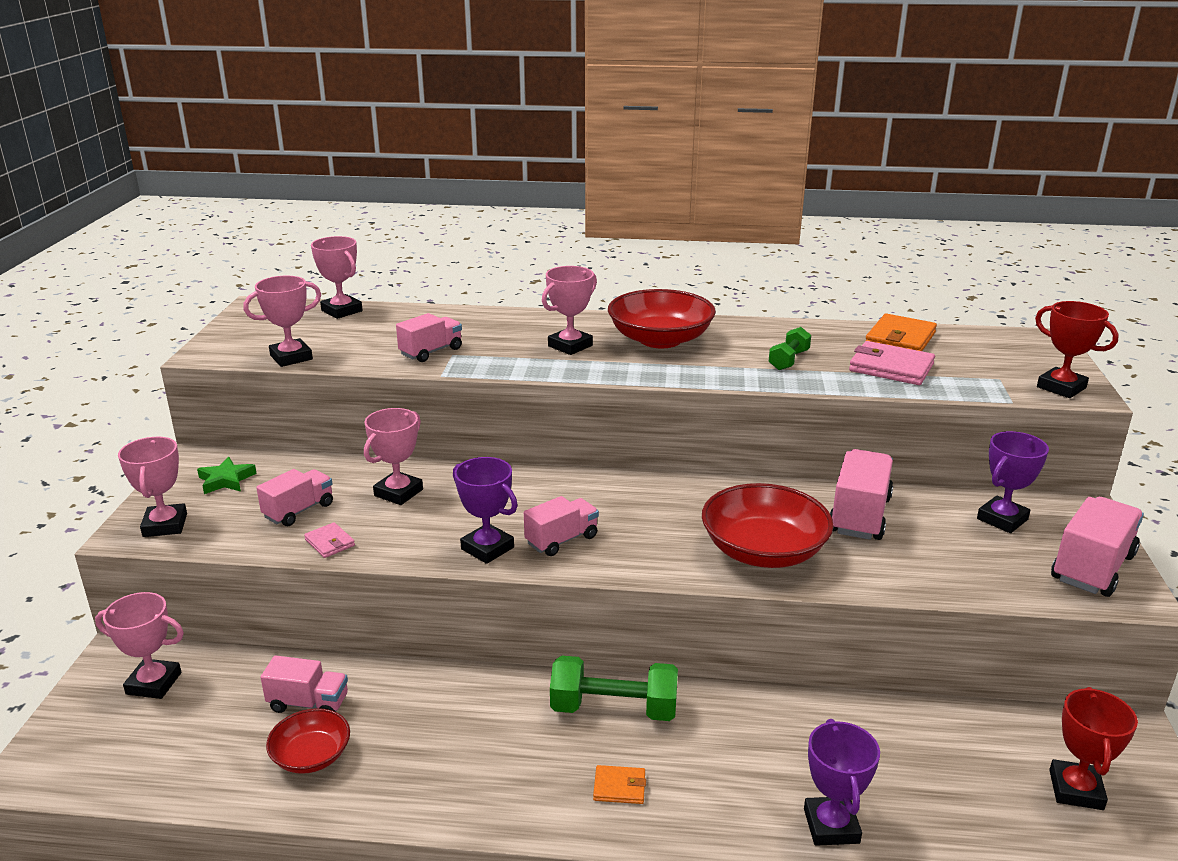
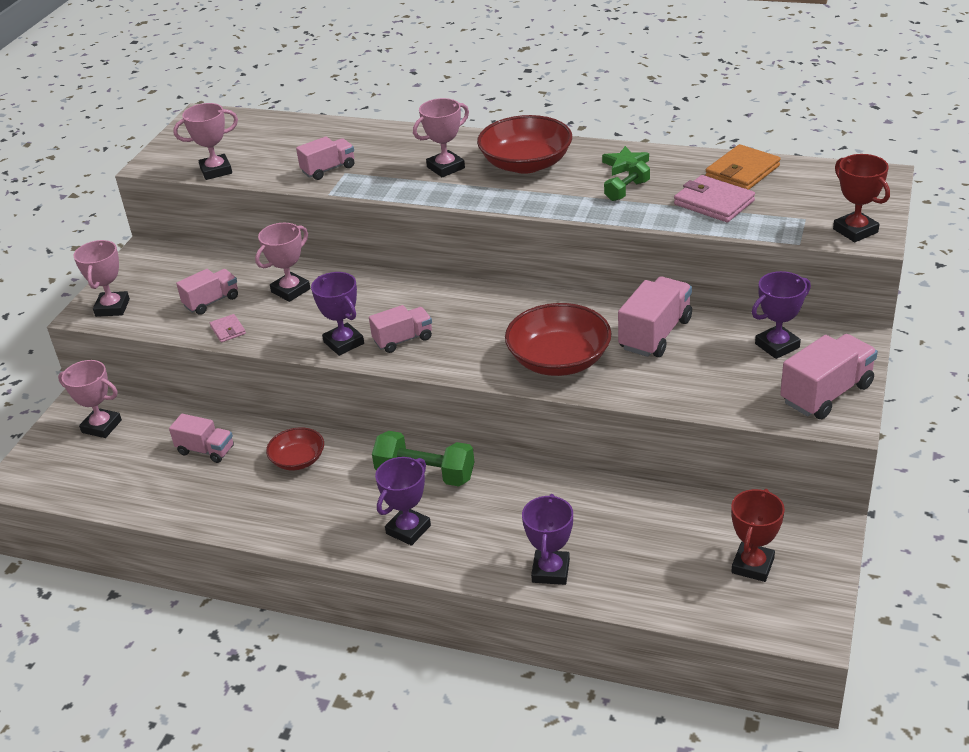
camera: 15 degrees right, 10 degrees up
green star [197,457,257,494] -> green star moved to [602,146,649,176]
red bowl [266,708,350,774] -> red bowl moved to [266,427,324,470]
pink trophy [311,236,363,319] -> none
orange wallet [593,765,646,804] -> purple trophy [375,457,431,546]

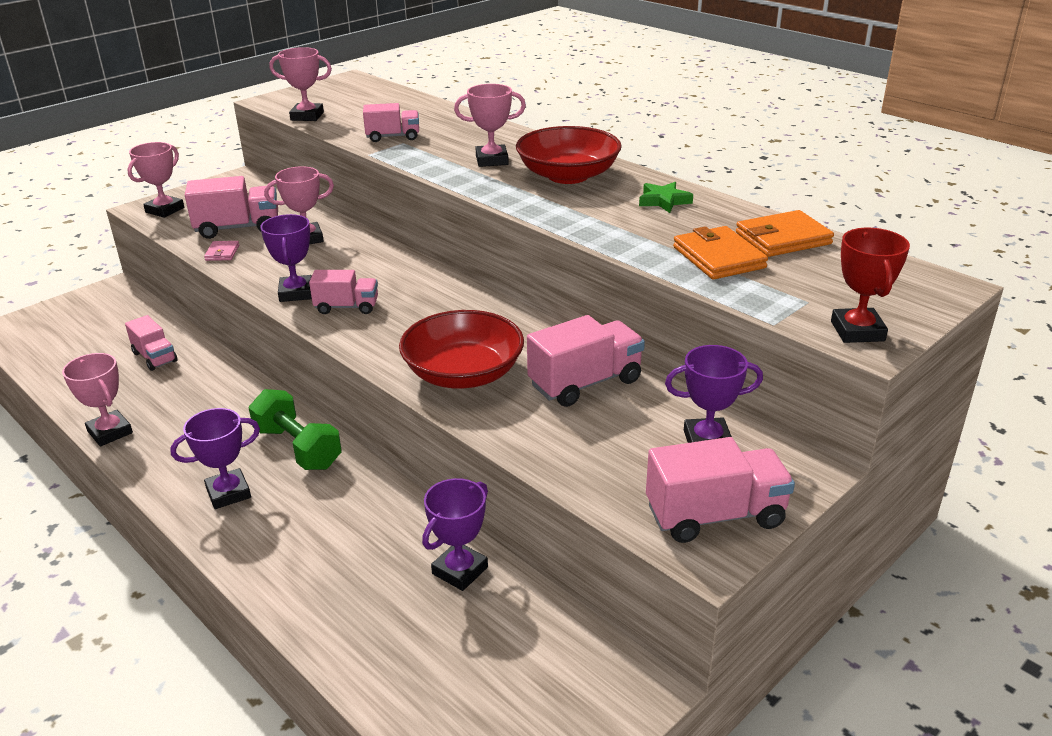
camera: 25 degrees right, 5 degrees down
pink trophy [58,360,122,438] -> pink trophy moved to [62,353,133,447]
pink truck [176,269,238,315] -> pink truck [185,176,278,239], size x1.55
red bowl [266,427,324,470] -> none
purple trophy [522,494,573,585] -> purple trophy moved to [422,478,488,591]
green dumbbell [604,160,650,201] -> none
pink wallet [674,175,755,222] -> orange wallet [673,226,768,280]
red trophy [731,489,785,582] -> none

